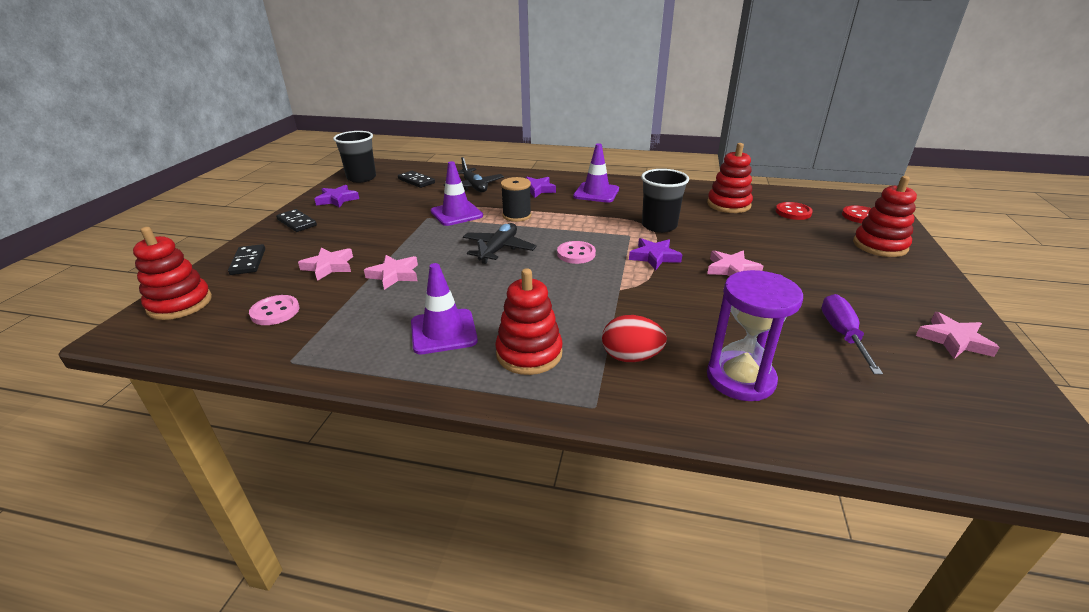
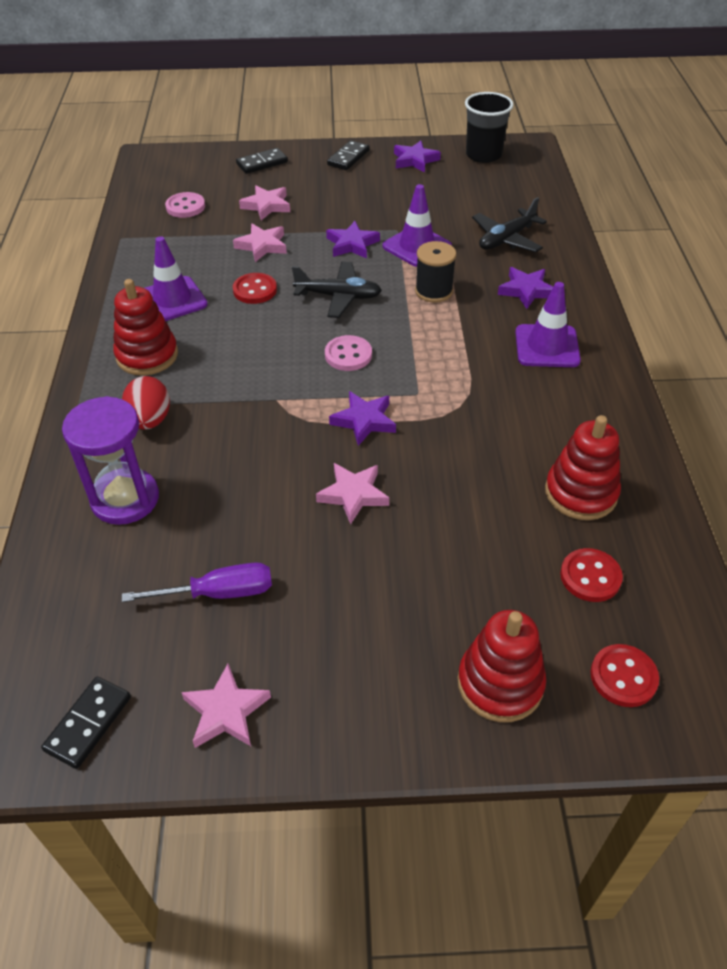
camera: 75 degrees right, 15 degrees up
red stacking toy [133,227,212,320] -> none
black domino [398,171,435,188] -> black domino moved to [41,677,131,769]
black cup [641,169,689,233] -> none
none -> red button [233,273,277,304]
none -> purple star [326,221,380,258]

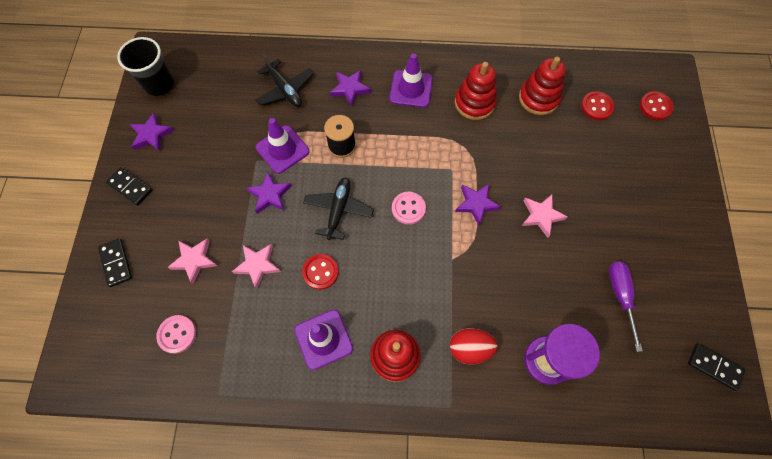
camera: 85 degrees left, 20 degrees up
pink star [181,664,271,748] -> none
red stacking toy [458,610,546,722] -> red stacking toy moved to [455,62,497,120]

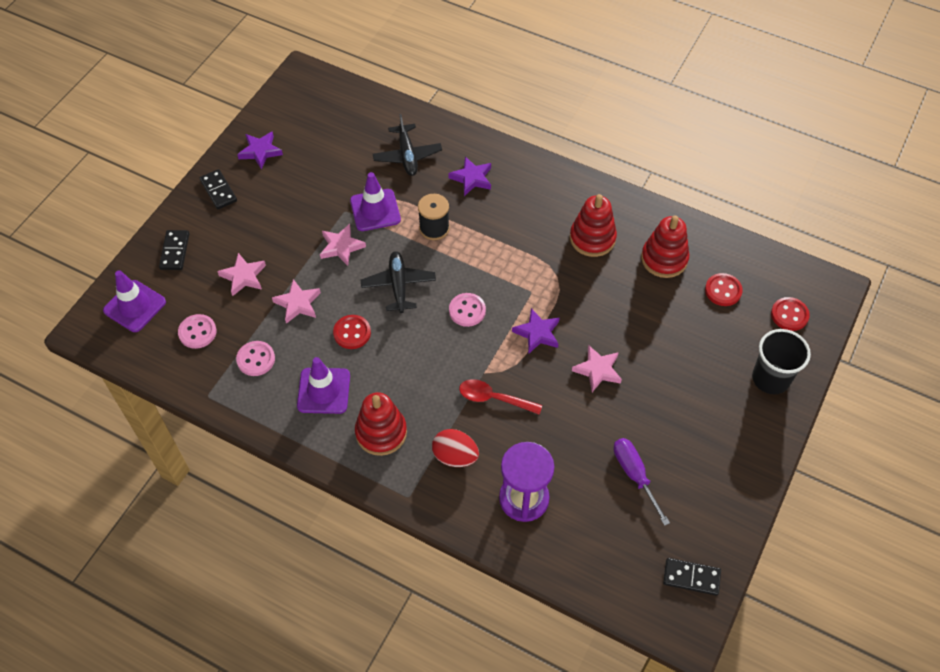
camera: 25 degrees right, 10 degrees down
black cup [117,37,174,96] -> black cup moved to [752,329,811,394]
purple star [246,172,292,214] -> pink star [320,224,366,266]
black plane [303,177,374,240] -> black plane turned 45 degrees counterclockwise [361,251,436,313]
purple traffic cone [390,53,433,108] -> purple traffic cone moved to [103,270,166,332]
purple screwdriver [609,261,643,352] -> purple screwdriver turned 45 degrees counterclockwise [613,438,670,526]
black domino [688,343,746,391] -> black domino turned 45 degrees counterclockwise [663,558,721,596]
none -> pink button [236,341,275,376]
none -> red spoon [459,379,542,415]

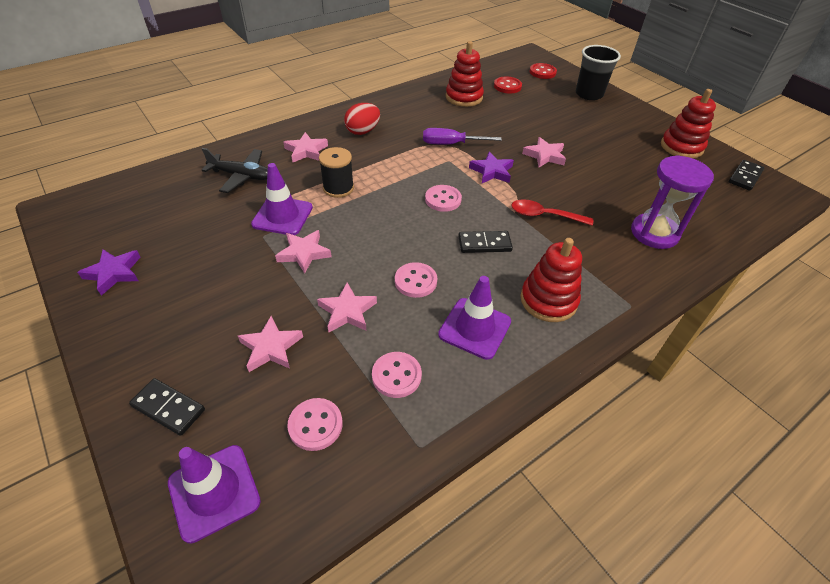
camera: 65 degrees left, 10 degrees down
black domino [200,169,237,209] -> black domino moved to [458,231,513,253]
red button [333,315,371,349] -> pink button [395,262,437,298]
black plane [361,251,436,313] -> none
red egg [432,429,479,467] -> red egg moved to [344,103,380,135]
purple star [448,156,491,196] -> pink star [283,132,328,162]
red spoon [459,379,542,415] -> red spoon turned 60 degrees clockwise [511,199,593,226]
red stacking toy [570,194,617,257] -> red stacking toy moved to [661,89,716,158]
purple screwdriver [613,438,670,526] -> purple screwdriver moved to [423,128,502,144]

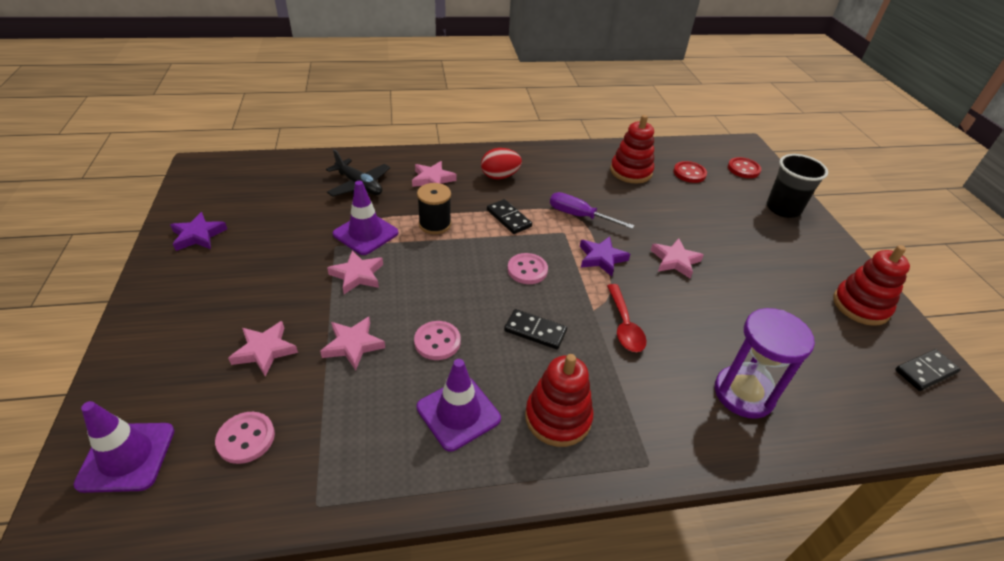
camera: 25 degrees right, 5 degrees down
black domino [129,378,205,436] -> black domino moved to [487,199,532,234]
pink button [372,352,422,398] -> none
red spoon [511,199,593,226] -> red spoon turned 135 degrees counterclockwise [607,284,647,352]

